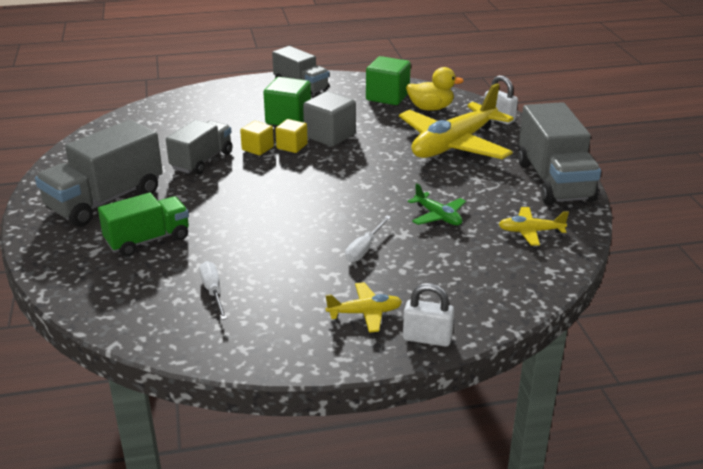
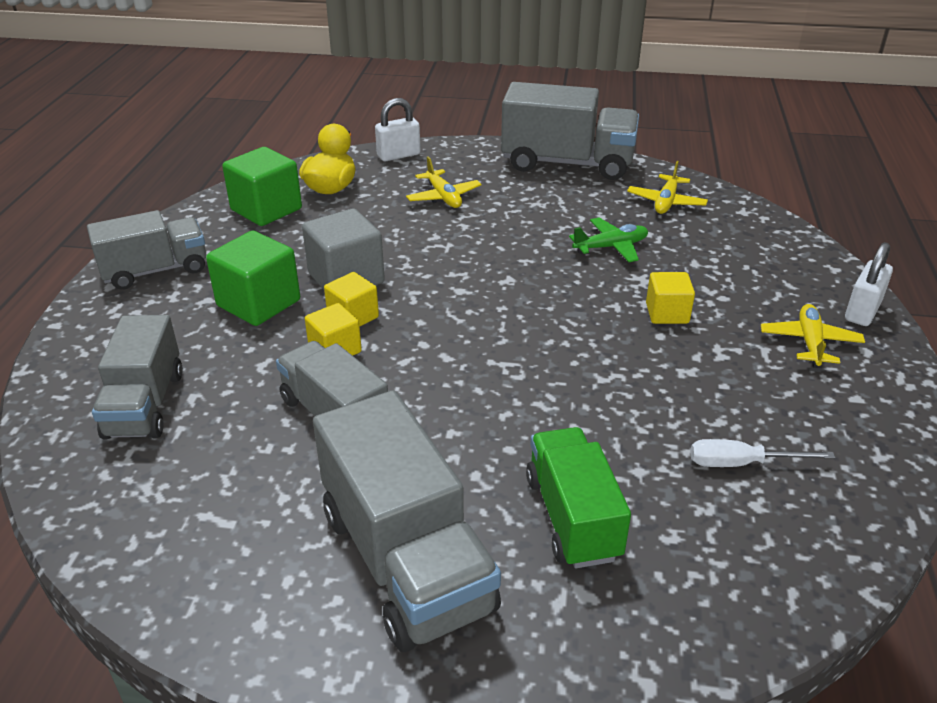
camera: 70 degrees left, 5 degrees up
white screwdriver [345,216,391,262] -> yellow cube [646,272,695,324]
yellow plane [399,83,513,159] -> yellow plane [406,156,482,208], size x0.45
none -> grey truck [92,315,183,440]

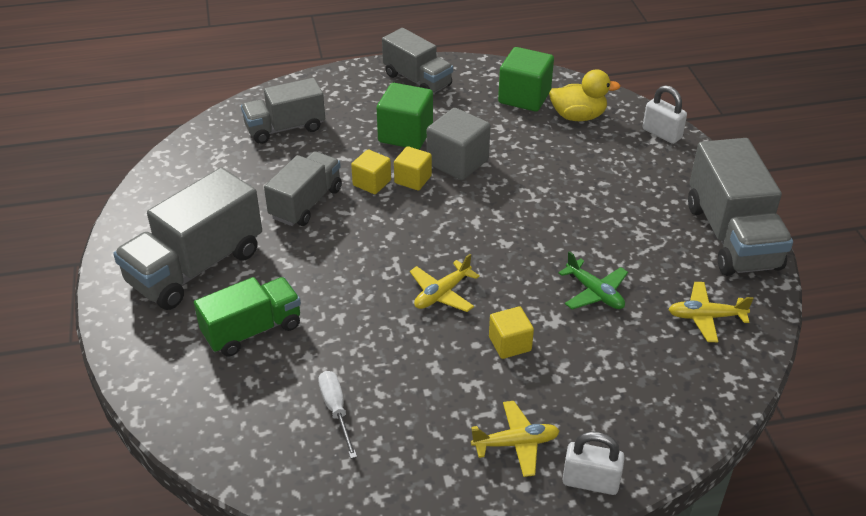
camera: 70 degrees right, 5 degrees up
yellow plane [406,156,482,208] -> yellow plane moved to [410,254,480,312]

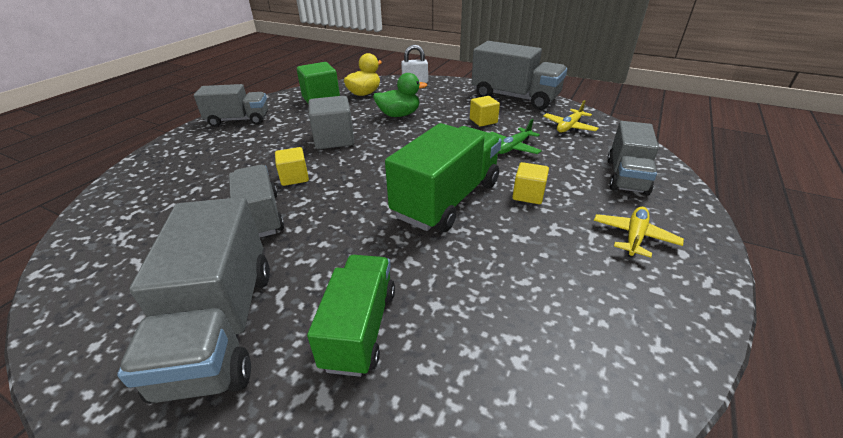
camera: 50 degrees left, 5 degrees down
grey truck [241,78,325,144] -> grey truck moved to [607,121,659,195]
white screwdriver [318,371,357,459] -> none
green cube [377,83,433,149] -> none
yellow cube [394,146,432,191] -> yellow cube moved to [470,96,500,127]
yellow plane [410,254,480,312] -> green truck [385,123,501,232]
green plane [558,251,628,309] -> green plane turned 135 degrees clockwise [490,119,542,154]
white padlock [562,431,625,495] -> none
none -> green duck [373,73,427,117]

